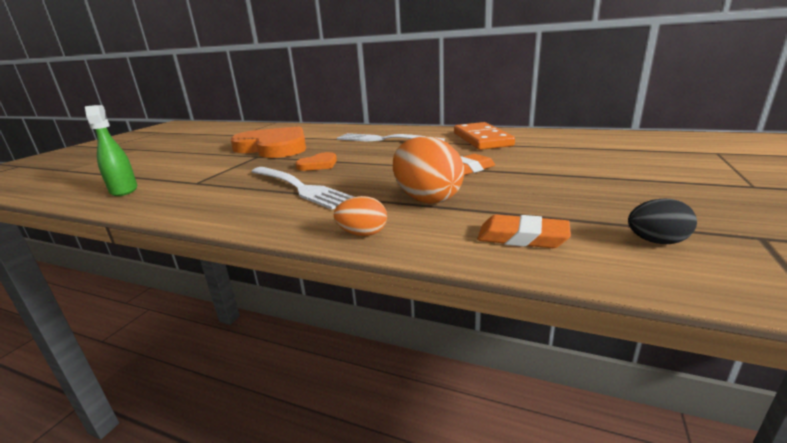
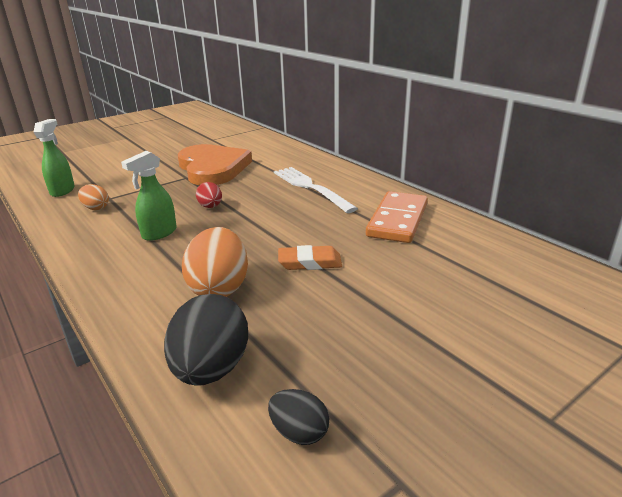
camera: 30 degrees right, 5 degrees up
white fork [251,167,354,210] -> green spray bottle [121,151,177,241]
orange heart [295,152,337,171] -> red egg [196,182,222,208]
orange egg [334,196,387,236] -> orange egg moved to [78,184,109,210]
orange eraser [477,215,571,248] -> black egg [164,294,248,386]

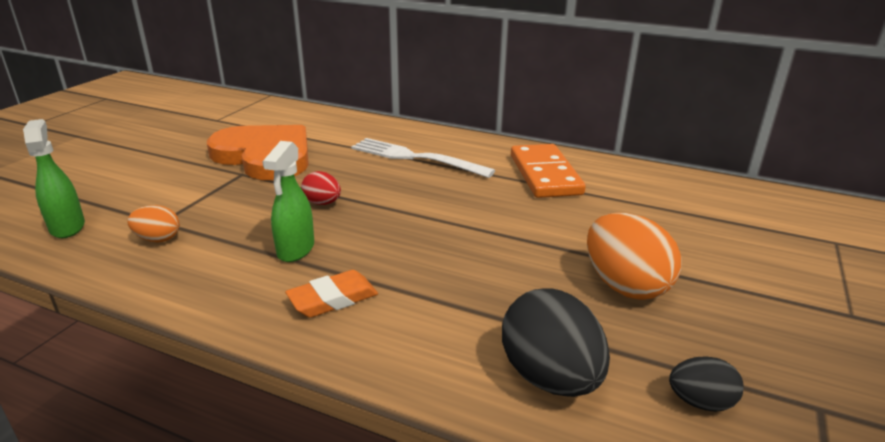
camera: 30 degrees left, 0 degrees up
orange egg [182,227,248,297] -> orange egg moved to [587,213,681,300]
orange eraser [278,245,342,270] -> orange eraser moved to [285,270,378,318]

